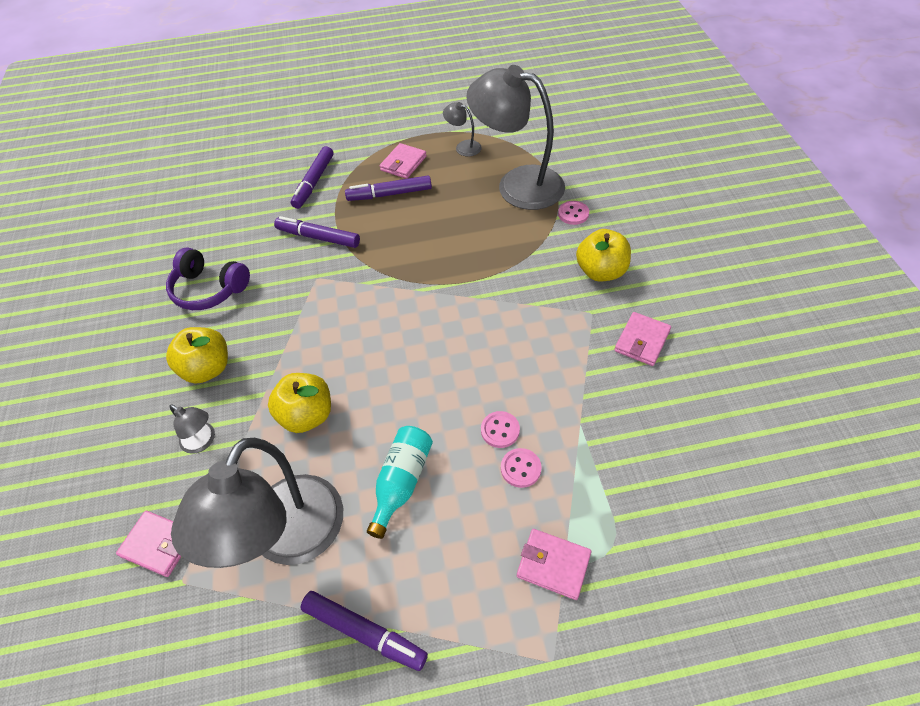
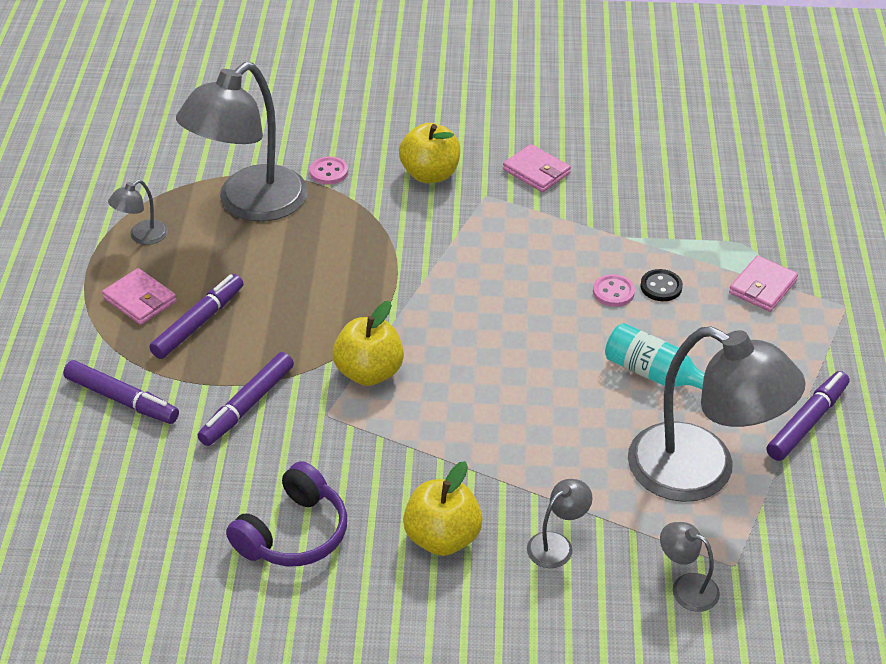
camera: 80 degrees left, 10 degrees down
pink wallet [116,511,181,577] -> grey lamp [660,522,720,612]
yellow apple [268,373,331,433] -> yellow apple moved to [332,301,404,386]
purple marker [345,176,432,201] -> purple marker turned 150 degrees counterclockwise [149,274,244,359]
pink button [501,448,541,488] -> black button [640,269,683,301]

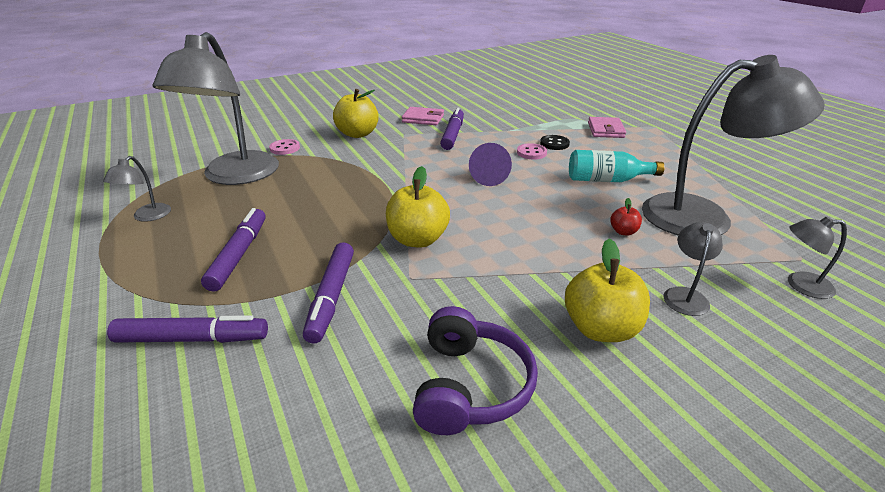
camera: 30 degrees left, 10 degrees down
pink wallet [102,268,177,325] -> none
purple marker [767,371,850,461] -> purple marker moved to [440,107,464,150]
none -> purple cone [469,143,512,186]
none -> red apple [610,198,642,235]

